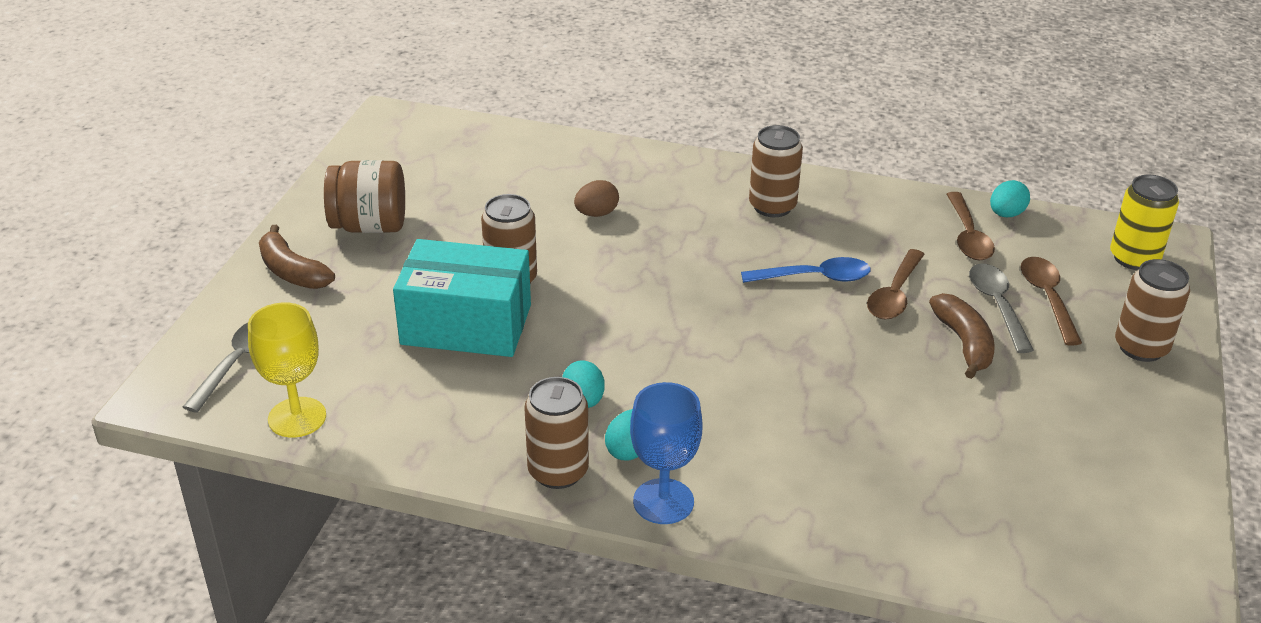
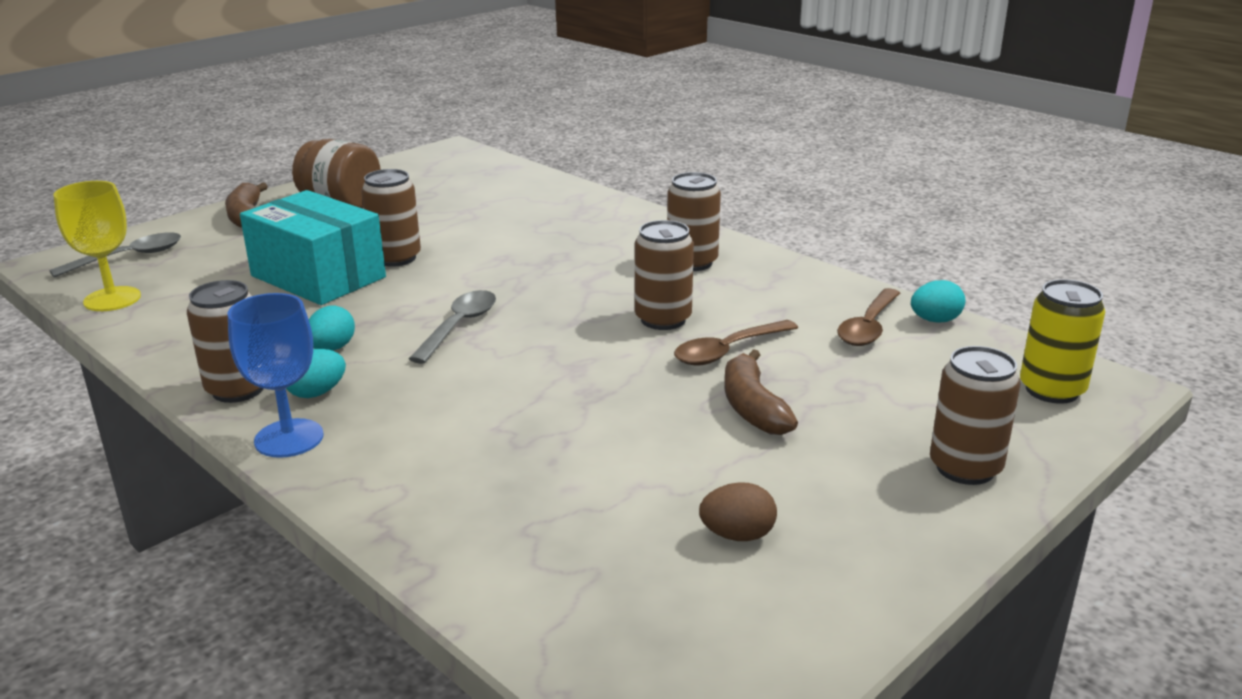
camera: 30 degrees right, 10 degrees down
brown egg [574,180,619,217] -> brown egg moved to [699,482,777,541]
blue spoon [741,257,871,283] -> brown can [635,220,694,330]
brown banana [929,293,995,379] -> brown banana turned 150 degrees clockwise [725,349,798,435]
grey spoon [969,264,1034,353] -> grey spoon moved to [409,290,496,364]
brown spoon [1021,257,1082,346] -> none

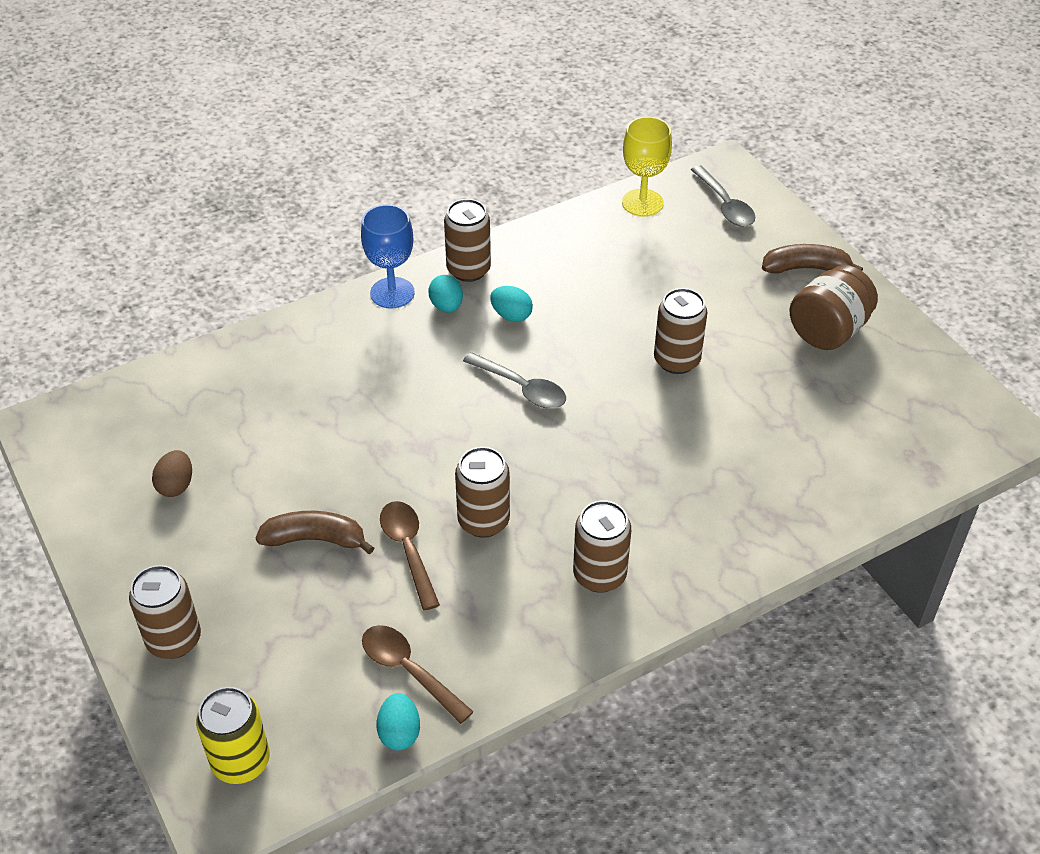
camera: 105 degrees right, 20 degrees up
turquoise box [240,190,386,305] -> none

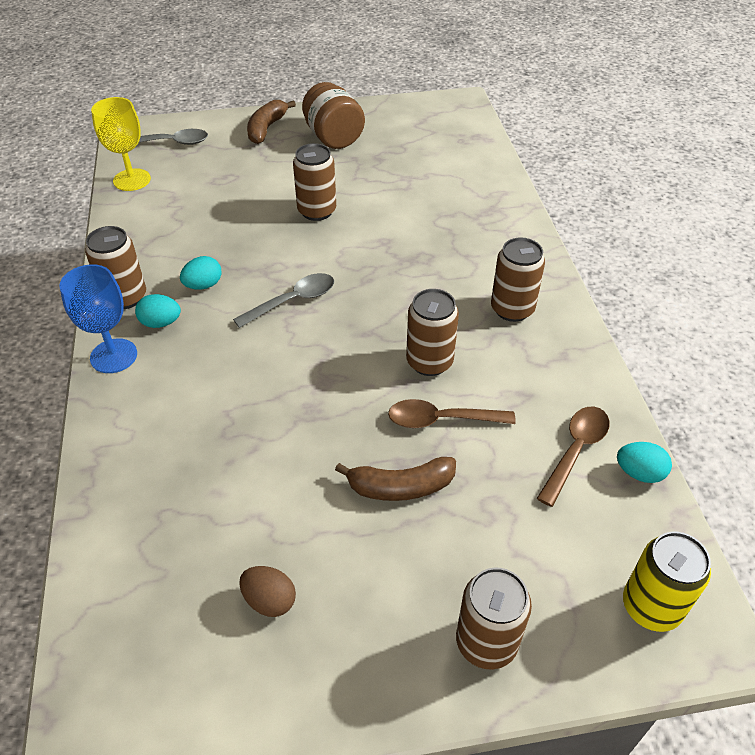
camera: 70 degrees left, 0 degrees up
brown banana [256,511,374,554] -> brown banana turned 120 degrees counterclockwise [335,457,456,501]
brown spoon [362,625,474,724] -> brown spoon turned 150 degrees clockwise [537,407,610,507]

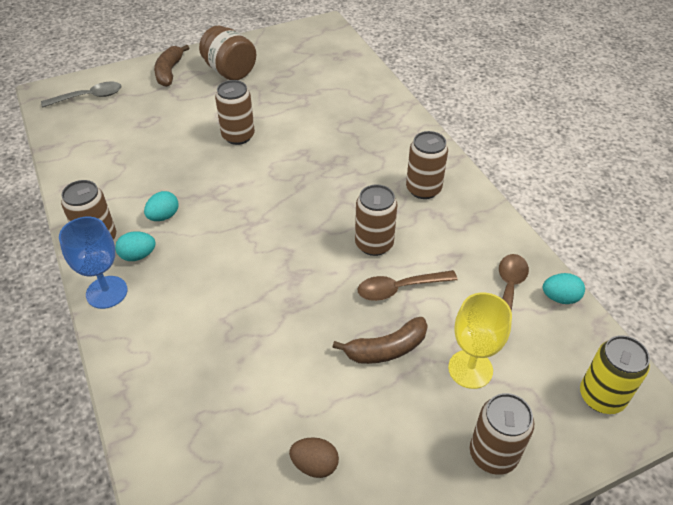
camera: 15 degrees left, 0 degrees up
yellow goblet [91,97,151,191] -> yellow goblet moved to [448,293,512,389]
grey spoon [233,273,334,328] -> none

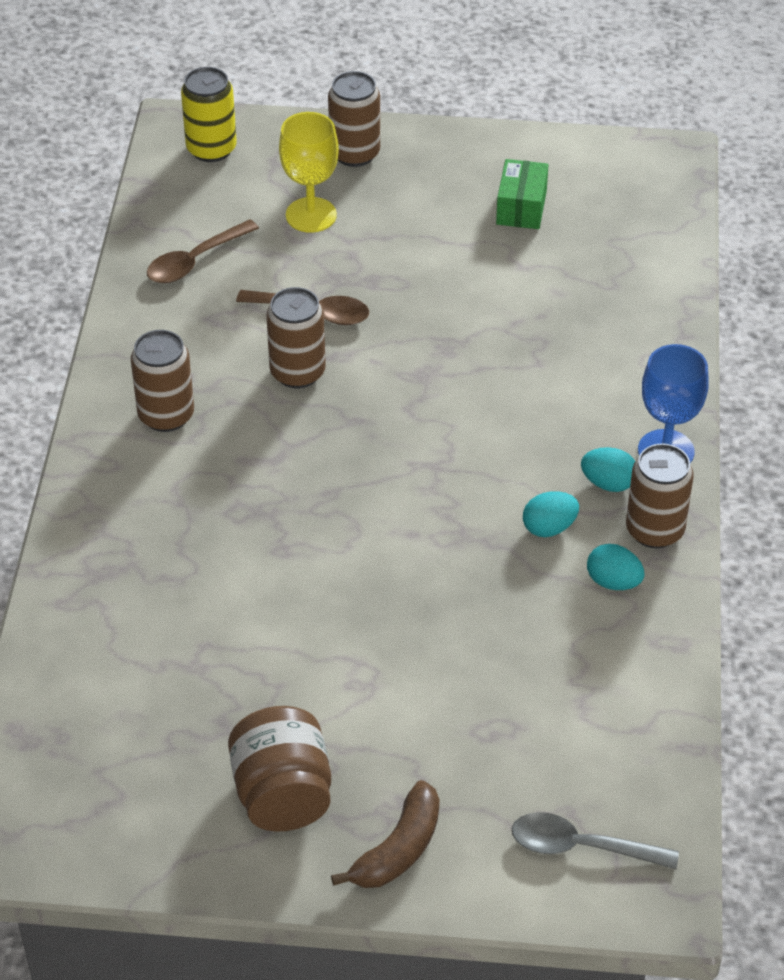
camera: 150 degrees left, 0 degrees up
brown can [215,80,255,145] -> none
brown egg [289,437,339,478] -> green box [496,159,549,229]
brown banana [332,317,428,364] -> none
turquoise egg [543,273,585,304] -> turquoise egg moved to [587,544,645,590]

